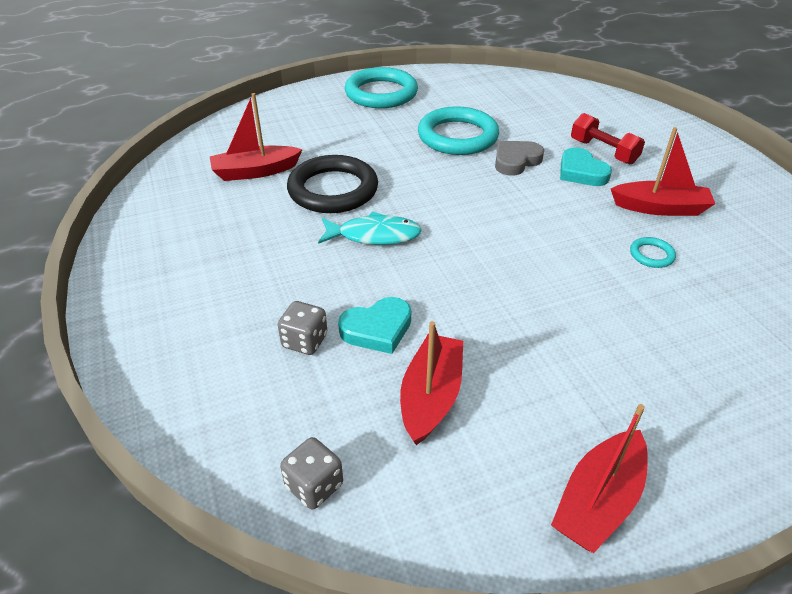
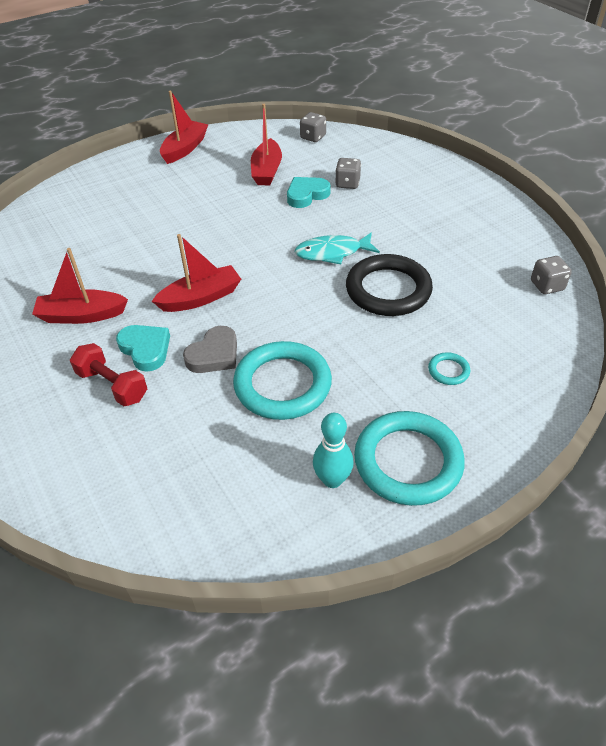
camera: 170 degrees right, 5 degrees up
red boat [209,93,303,181] -> red boat moved to [152,234,241,312]
turquoise ring [630,237,676,268] -> turquoise ring moved to [428,352,470,385]
none -> turquoise bowling pin [313,413,354,488]
none -> grey dice [531,256,572,294]

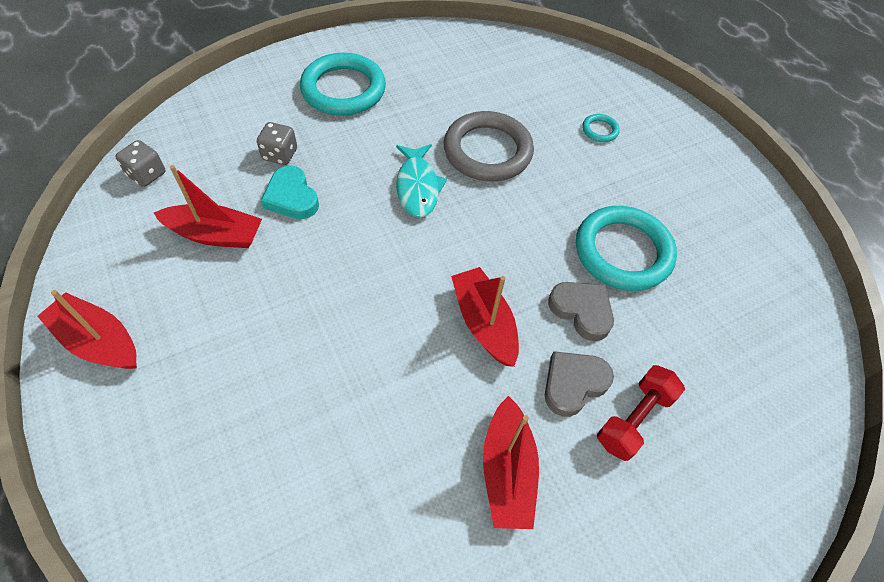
camera: 90 degrees left, 10 degrees up
turquoise heart [116,325,170,372] -> grey heart [545,351,614,417]
turquoise bowling pin [313,413,354,488] -> none
black ring [346,254,433,316] -> grey ring [444,111,534,181]
turquoise ring [354,411,465,506] -> turquoise ring moved to [300,52,386,116]
grey dice [531,256,572,294] -> none

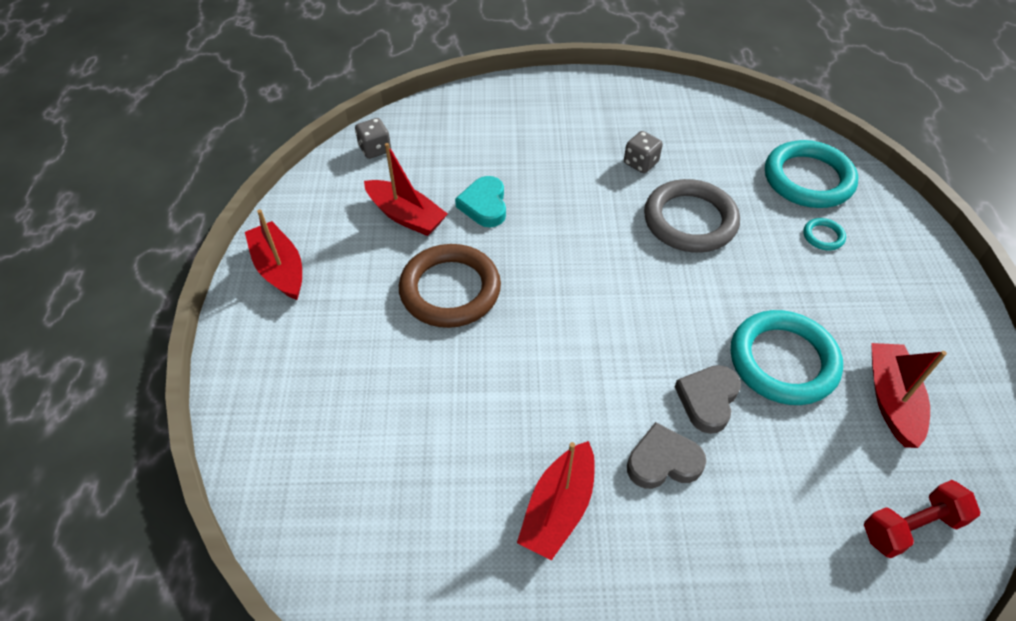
camera: 30 degrees right, 5 degrees down
grey dice [257,122,297,165] -> grey dice moved to [624,131,663,173]
turquoise ring [300,52,386,116] -> turquoise ring moved to [765,140,858,208]
turquoise fish [396,144,447,218] -> none
red boat [451,267,519,367] -> red boat moved to [871,343,947,448]
grey heart [548,282,614,341] -> grey heart turned 135 degrees counterclockwise [675,365,741,434]
red dumbbell [597,365,685,461] -> red dumbbell moved to [864,480,980,558]
none -> brown ring [399,244,501,328]

